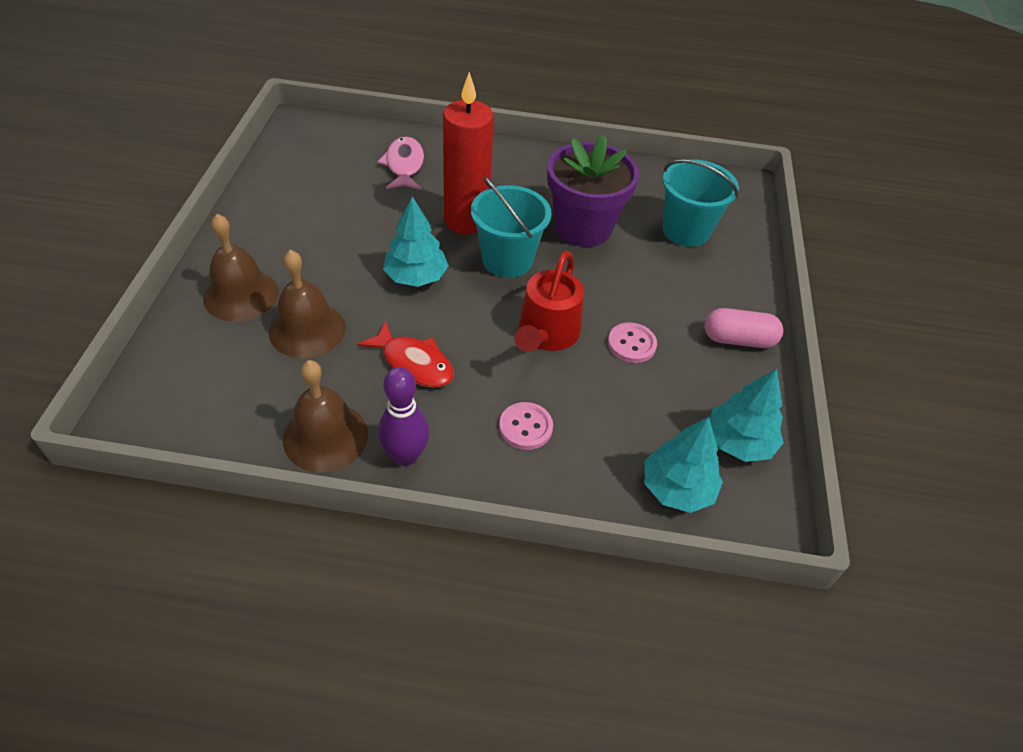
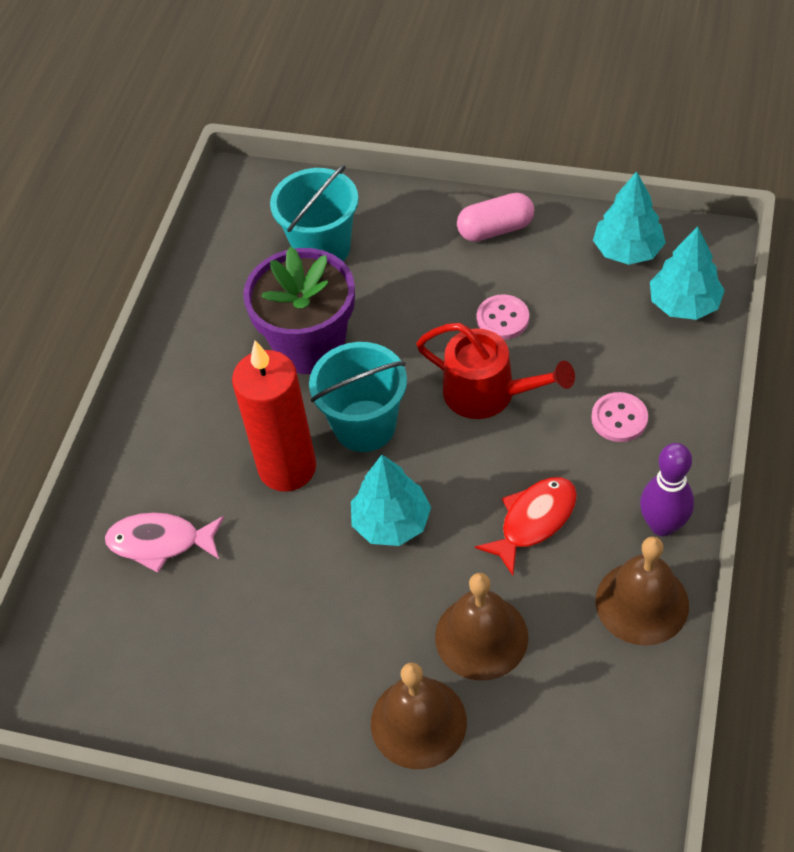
camera: 75 degrees left, 5 degrees up
pink capsule [704,308,783,348] -> pink capsule turned 60 degrees clockwise [457,193,534,242]

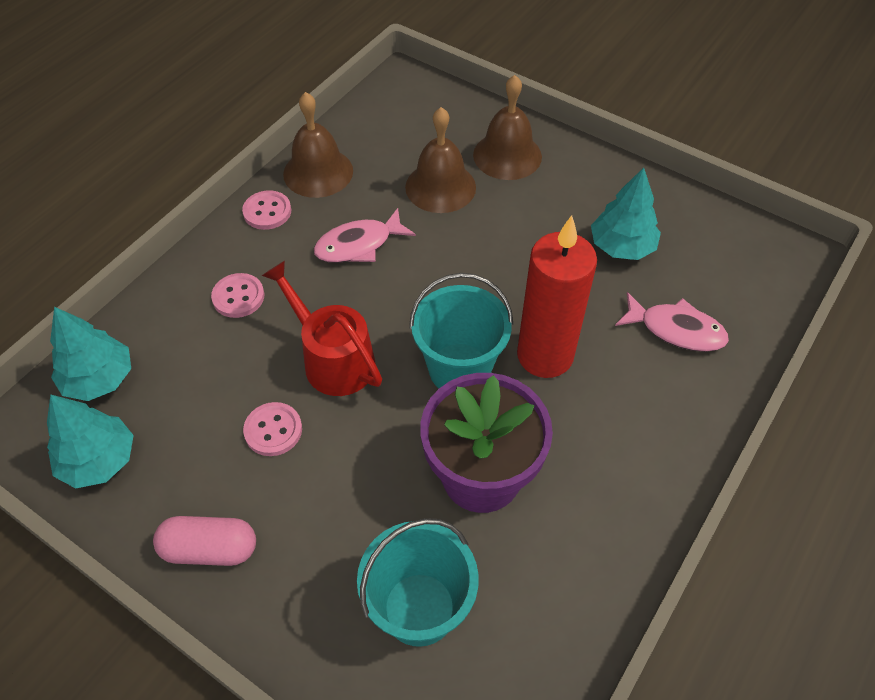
camera: 165 degrees left, 0 degrees up
turquoise tree [351,455,431,546] -> turquoise tree moved to [591,167,661,260]
red fish [475,477,577,575] -> pink fish [313,208,416,263]
purple bowling pin [640,443,694,536] -> pink button [242,190,291,230]

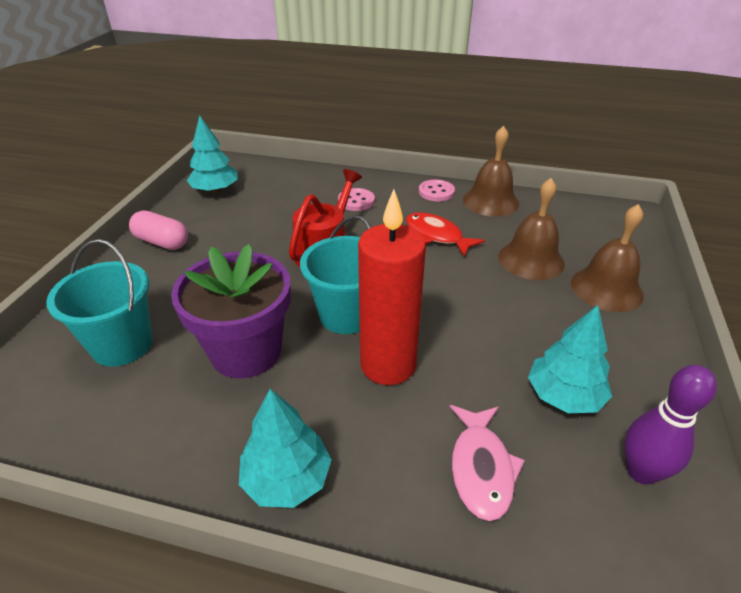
camera: 70 degrees right, 15 degrees down
turquoise tree [50,307,131,401] -> turquoise tree moved to [239,389,332,508]
pink capsule [153,516,256,566] -> pink capsule turned 45 degrees counterclockwise [129,211,188,250]
pink button [243,402,302,456] -> none
pink fish [313,208,416,263] -> red fish [406,212,485,257]
none -> purple bowling pin [624,365,717,485]

